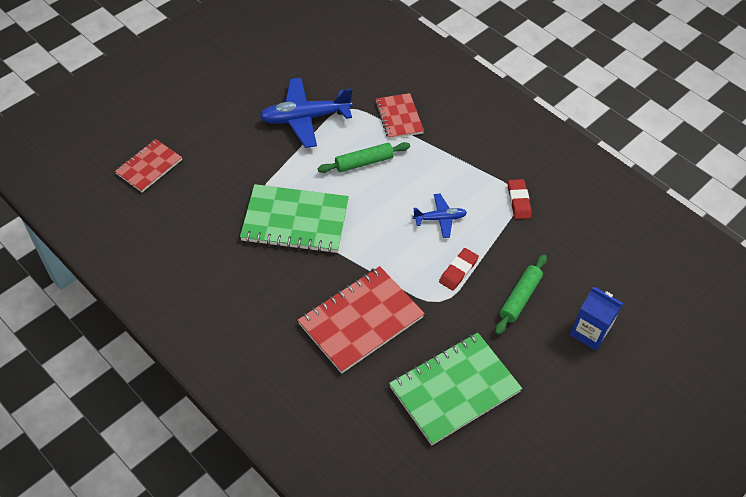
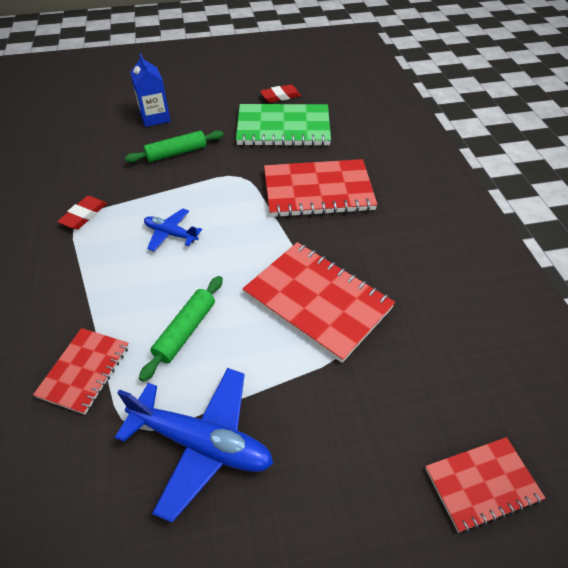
camera: 145 degrees left, 5 degrees down
green notebook [240,184,349,254] -> red notebook [242,242,395,363]
green rolling pin [318,142,410,173] -> green rolling pin turned 75 degrees counterclockwise [139,276,223,382]
red eraser [439,248,479,291] -> red eraser moved to [260,84,301,103]

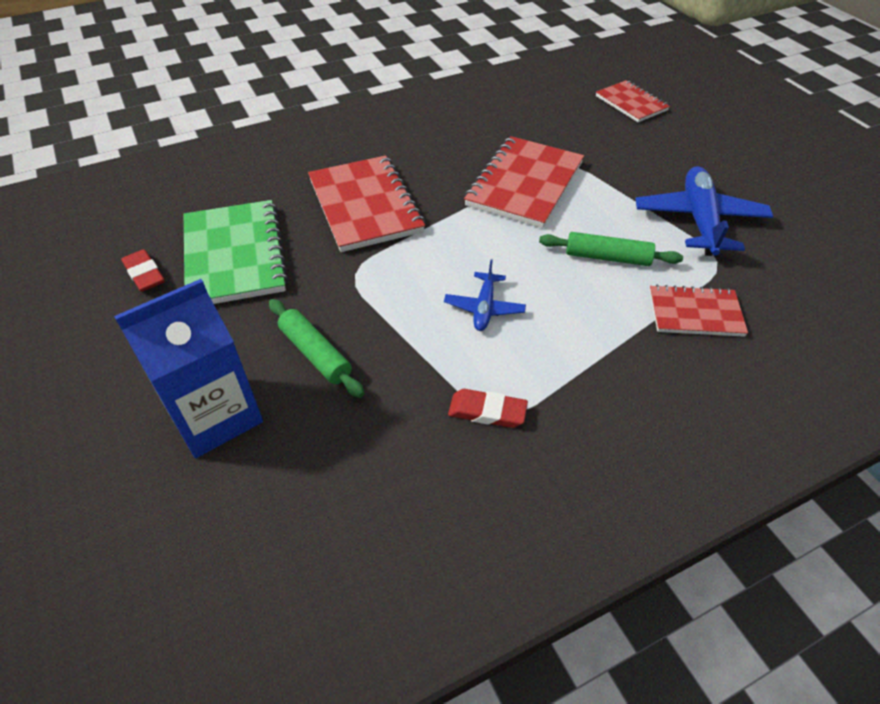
camera: 105 degrees left, 0 degrees up
blue carton [130,53,171,127] -> blue carton [114,279,263,458], size x1.52

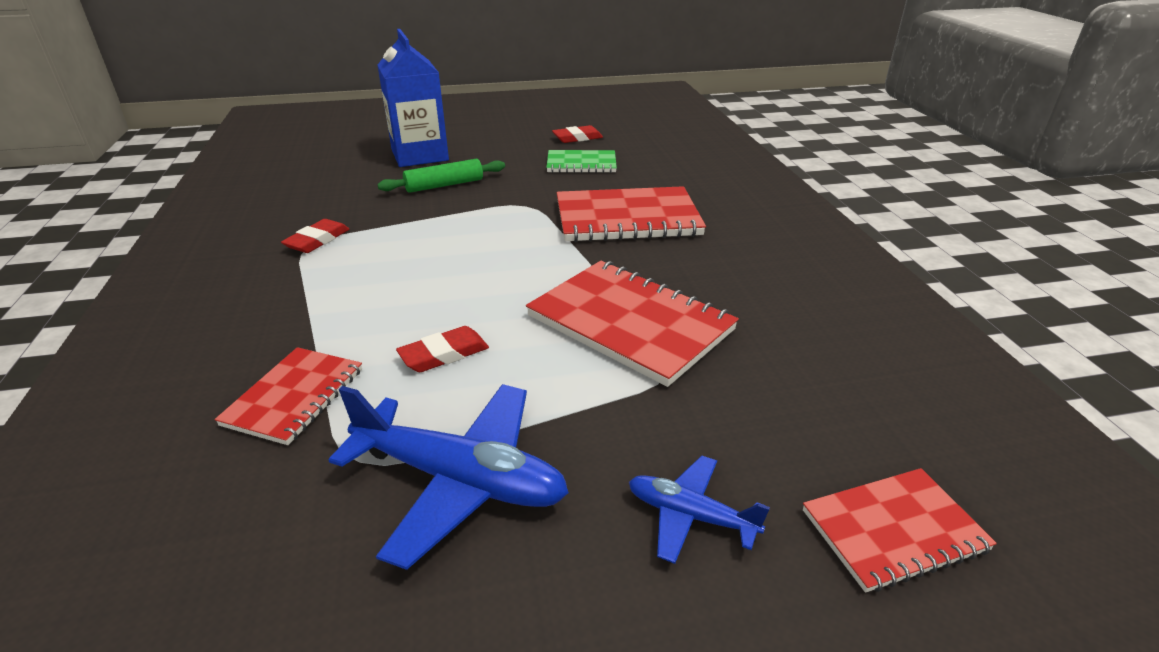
camera: 105 degrees right, 15 degrees down
green notebook [184,200,289,304] -> green notebook [546,150,617,173], size x0.59
blue plane [444,259,526,331] -> blue plane moved to [629,456,770,564]
green rolling pin [539,232,683,266] -> red eraser [396,326,489,372]

